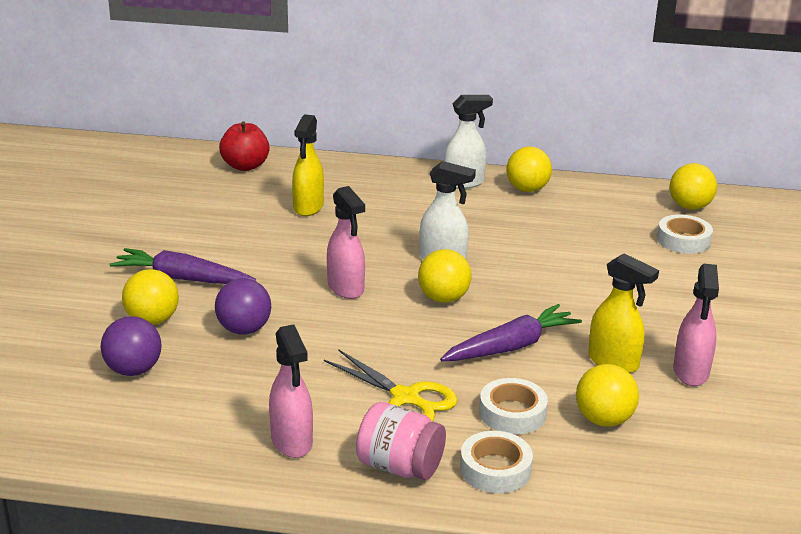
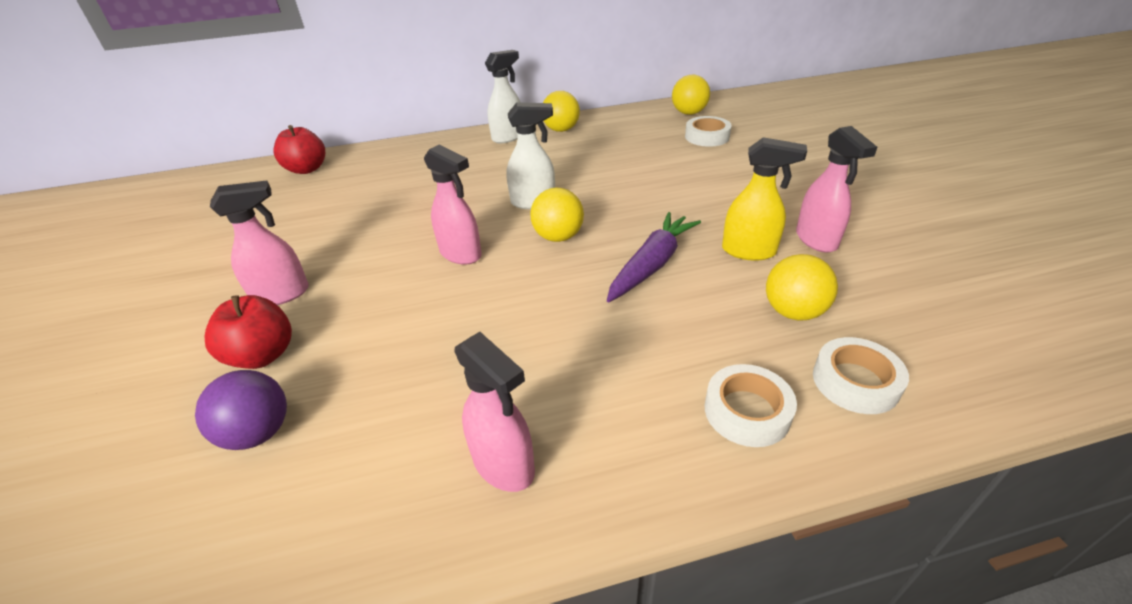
camera: 20 degrees left, 10 degrees up
purple carrot [109,248,256,284] -> pink spray bottle [210,181,309,305]
yellow ball [122,269,179,325] -> red apple [205,295,292,369]
purple ball [215,278,271,335] -> none
yellow spray bottle [292,114,324,216] -> none
yellow scissors [324,349,458,422] -> none
pink jar [356,402,446,480] -> none
white tape [479,378,548,434] -> white tape moved to [813,337,909,414]

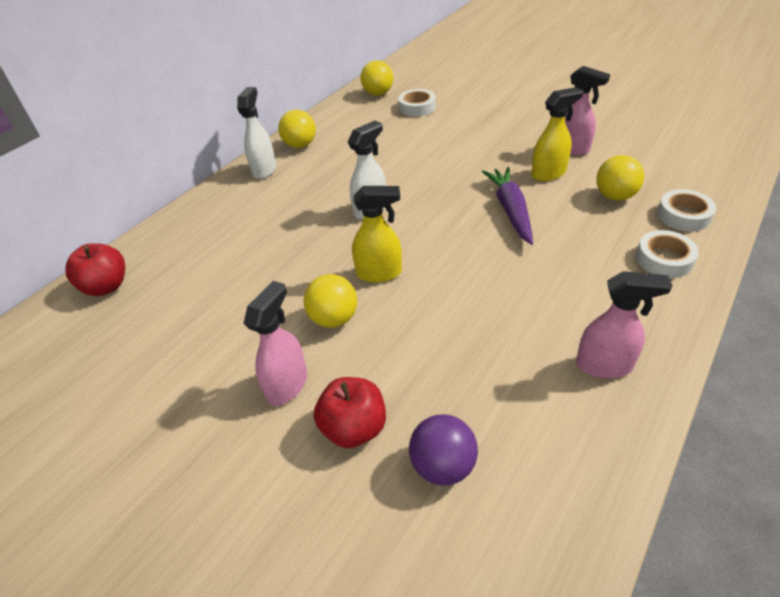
camera: 40 degrees left, 5 degrees up
pink spray bottle [424,145,482,265] -> yellow spray bottle [352,186,402,283]
yellow ball [530,188,584,242] -> yellow ball moved to [304,274,357,328]

